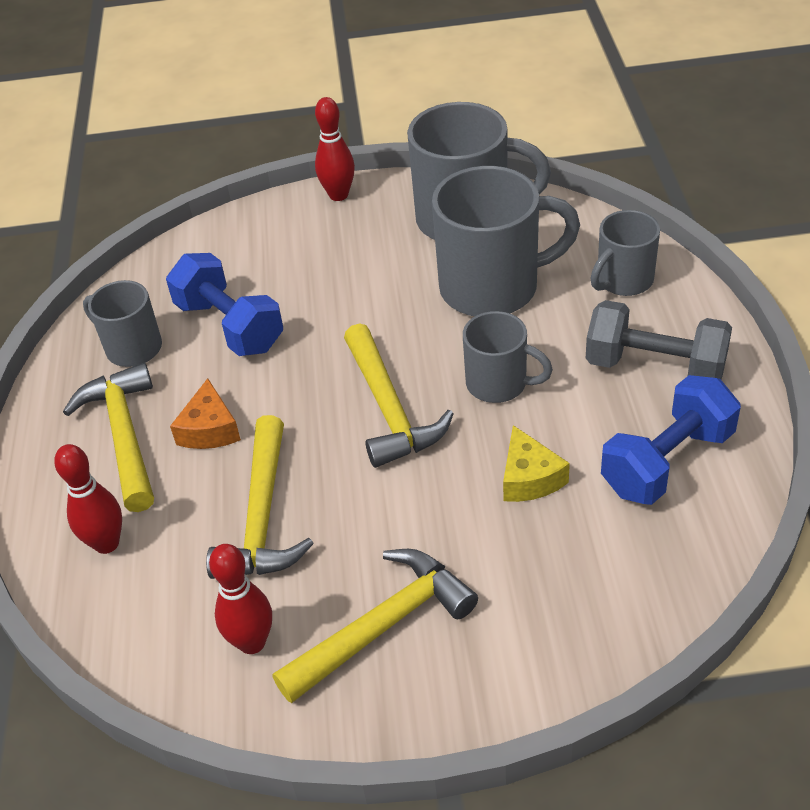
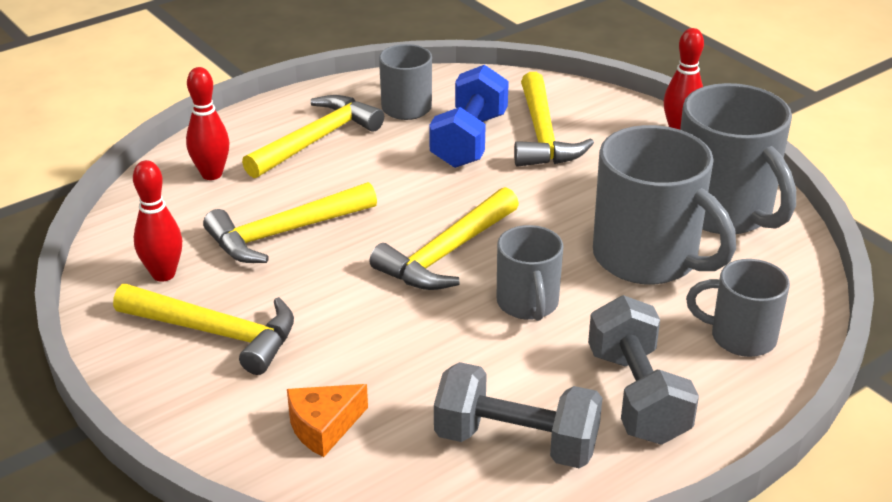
camera: 55 degrees right, 10 degrees down
orange cheese [170,378,241,449] -> orange cheese moved to [287,384,368,457]
yellow cheese [503,425,570,502] -> none
blue dumbbell [601,375,741,505] -> grey dumbbell [434,362,602,468]
none -> yellow hammer [514,72,594,167]

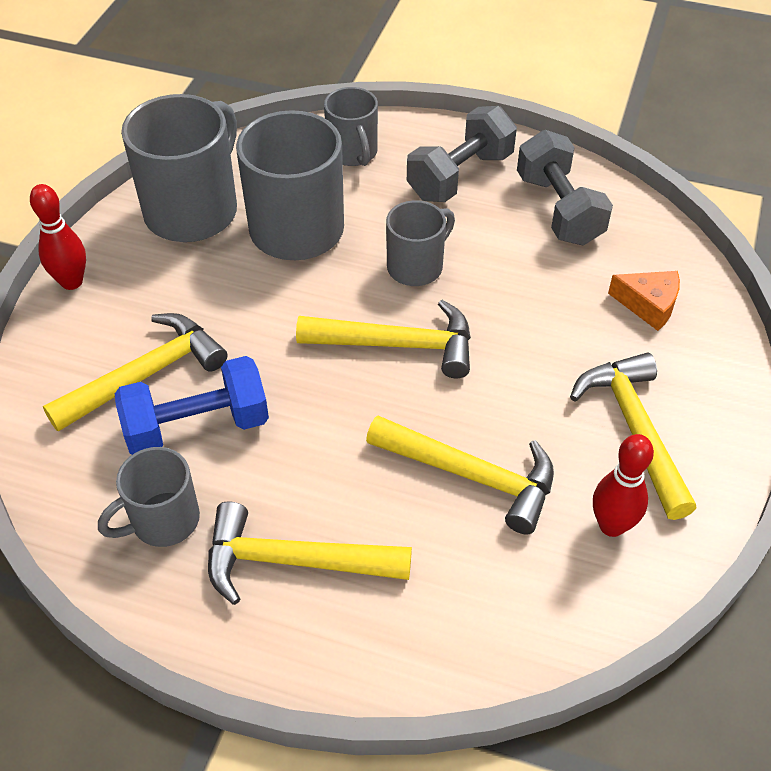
camera: 125 degrees left, 15 degrees up
red bowling pin [186,67,230,180] -> none

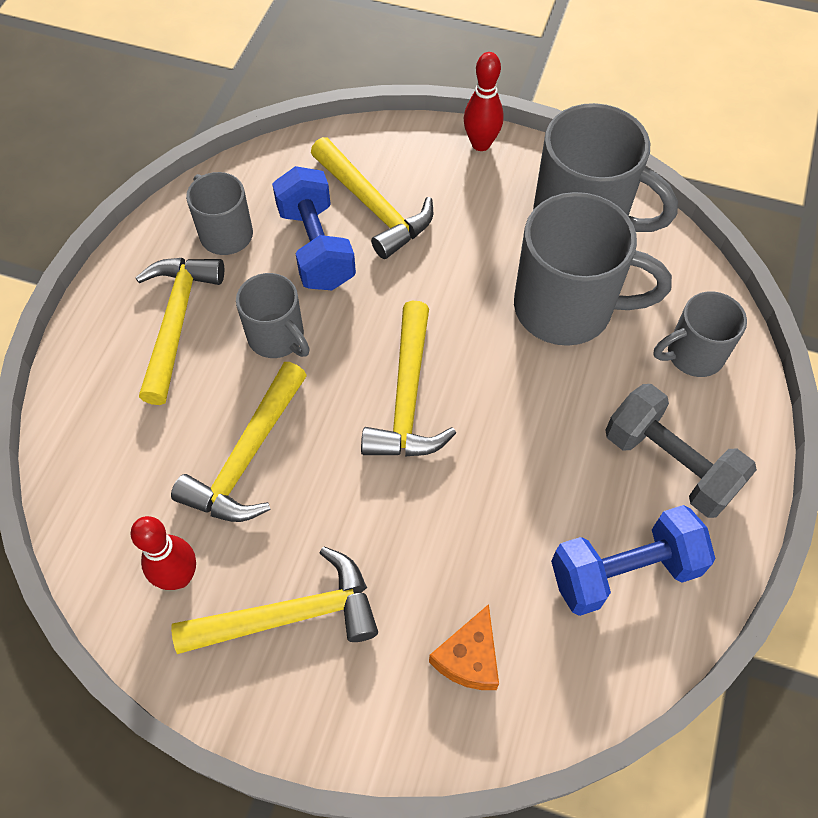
camera: 90 degrees right, 10 degrees up
grey mug [386,200,455,286] -> grey mug moved to [236,273,310,358]
grey dumbbell [517,130,613,245] -> blue dumbbell [551,505,715,616]

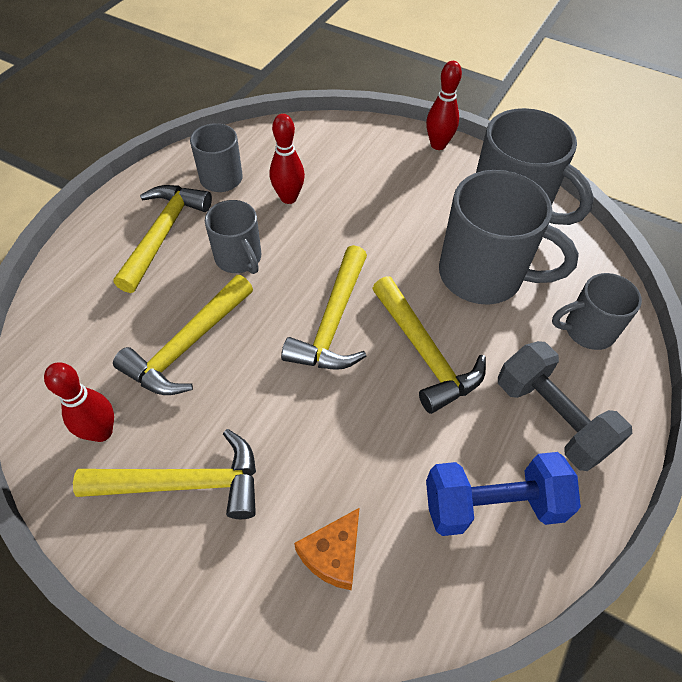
camera: 10 degrees right, 5 degrees down
blue dumbbell [272,166,356,290] -> red bowling pin [270,114,305,204]
yellow hammer [311,137,433,259] -> yellow hammer moved to [372,276,486,414]

